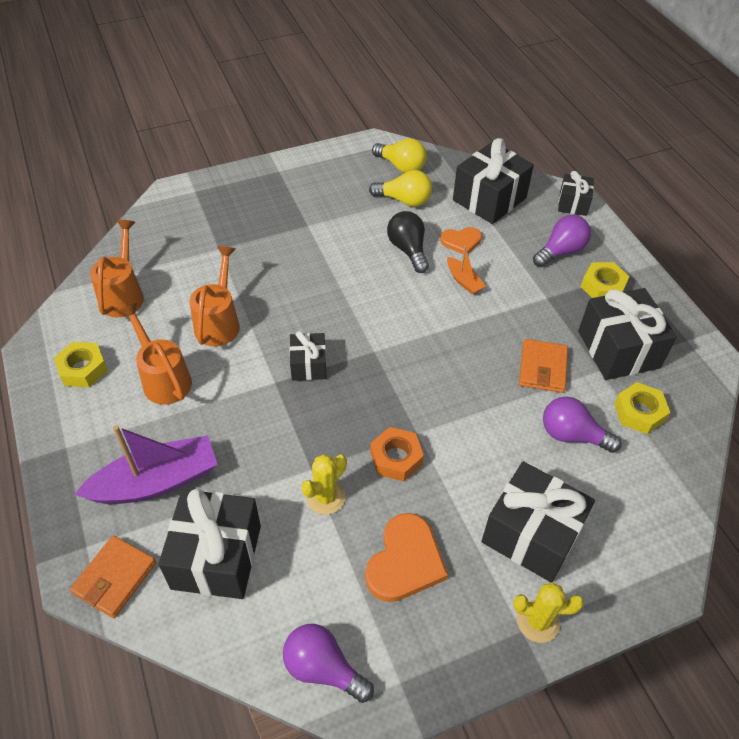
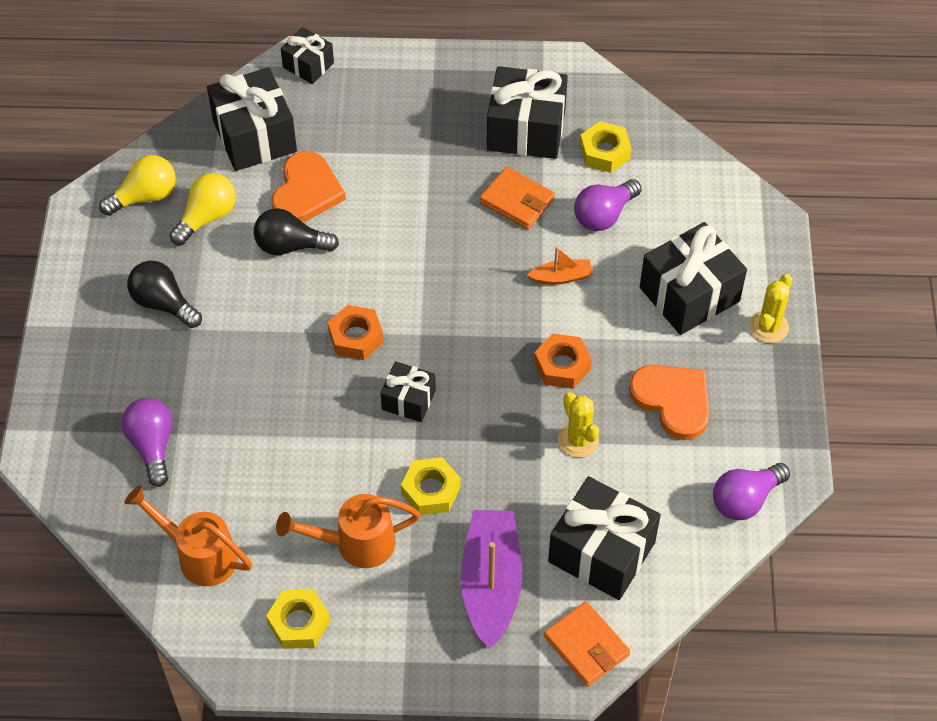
camera: 65 degrees left, 5 degrees up
orange watering can [190,246,240,346] -> none
orange heart [440,227,482,254] -> orange heart [271,151,346,222], size x1.64
orange boat [447,246,486,295] -> orange boat moved to [527,247,593,285]
purple light bulb [533,215,591,267] -> purple light bulb moved to [121,398,172,487]
yellow nut [581,262,630,298] -> yellow nut moved to [401,457,461,515]
none -> black light bulb [127,261,202,328]
none -> orange nut [328,305,384,360]

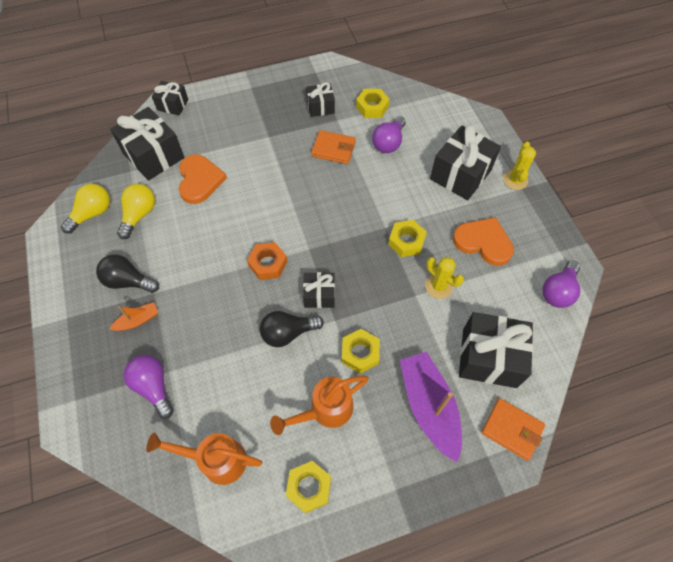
camera: 20 degrees left, 5 degrees up
black light bulb [253,208,339,255] -> black light bulb moved to [260,311,324,347]
black gift [487,66,568,159] -> black gift [306,82,335,117], size x0.55
orange boat [527,247,593,285] -> orange boat moved to [109,302,159,331]
orange nut [534,333,592,389] -> yellow nut [388,220,427,257]

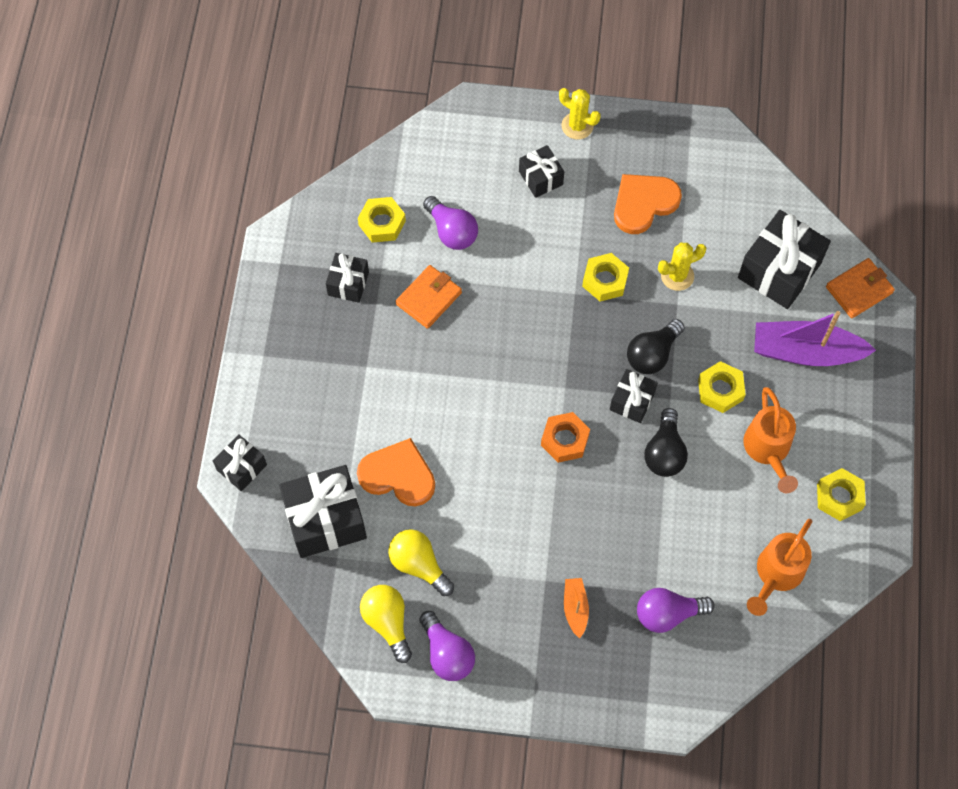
camera: 65 degrees left, 5 degrees up
black light bulb [96,254,159,293] -> black light bulb moved to [627,319,685,374]
black gift [430,125,501,200] -> black gift [519,145,564,198], size x0.55
purple light bulb [542,261,580,308] -> purple light bulb moved to [419,611,475,681]

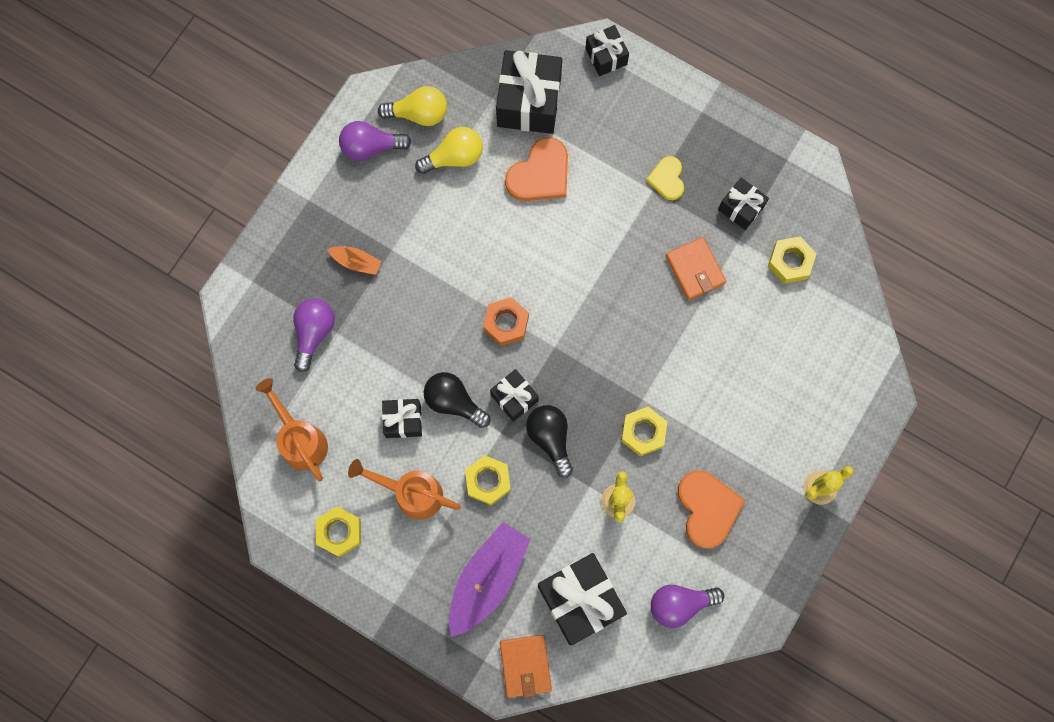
camera: 115 degrees right, 10 degrees up
purple light bulb [423,196,478,250] -> purple light bulb moved to [651,585,724,628]
black gift [519,145,564,198] -> black gift moved to [382,399,422,438]
none -> yellow heart [646,156,684,200]

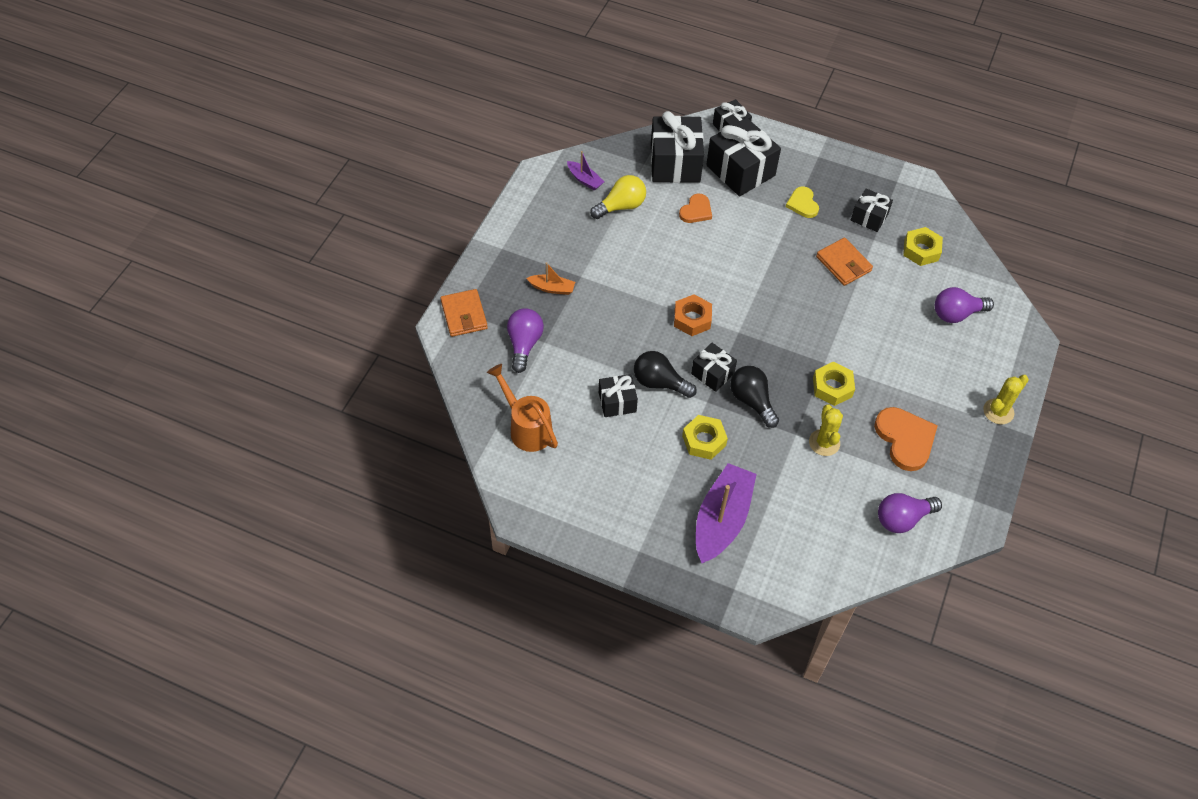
camera: 10 degrees left, 20 degrees down
yellow nut [316,506,361,557] -> none
purple light bulb [339,121,411,161] -> purple light bulb moved to [935,287,994,323]
orange watering can [348,459,461,520] -> none
yellow light bulb [378,86,447,126] -> purple boat [567,151,604,190]
orange wallet [500,635,552,698] -> orange wallet moved to [441,289,488,337]
orange heart [505,137,568,201] -> orange heart [679,194,712,223], size x0.61
black gift [538,553,627,645] -> black gift moved to [706,118,781,196]

